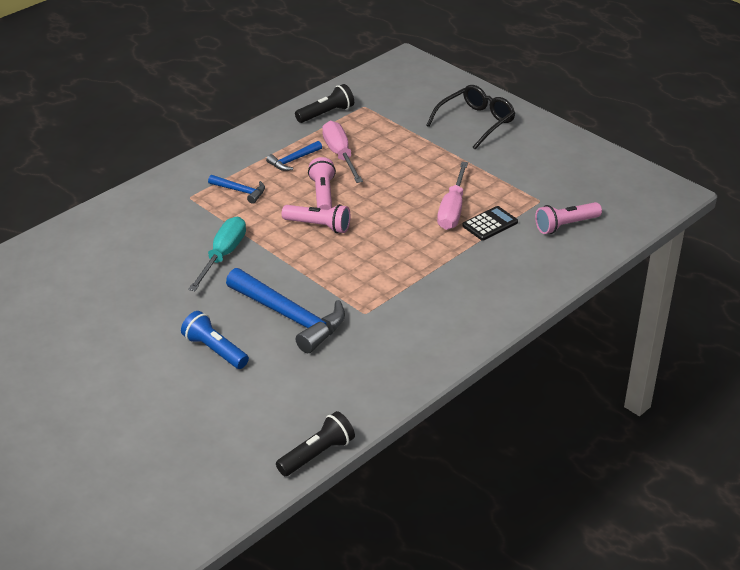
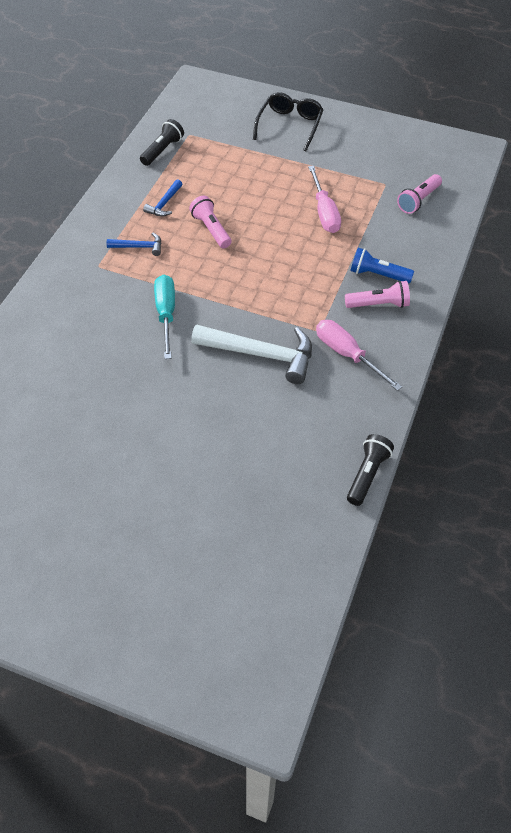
camera: 25 degrees left, 15 degrees up
blue flashlight [181,311,249,369] -> blue flashlight moved to [350,248,414,283]
blue hammer [226,268,345,353] -> white hammer [191,325,312,384]
pink flashlight [282,204,350,233] -> pink flashlight moved to [345,281,410,308]
pink screwdriver [322,121,363,183] -> pink screwdriver moved to [316,320,402,391]
black calculator [462,206,518,241] -> none

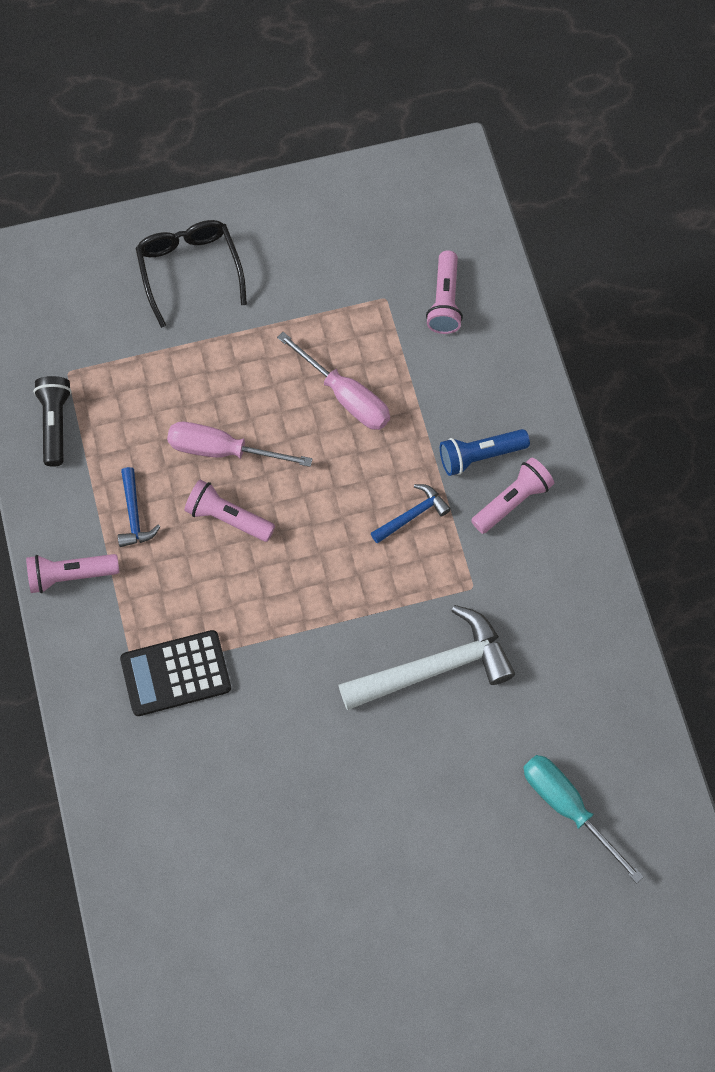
camera: 35 degrees left, 15 degrees up
blue hammer [107,233,162,256] -> blue hammer moved to [371,484,451,544]
turquoise screwdriver [154,275,175,359] -> turquoise screwdriver moved to [523,755,644,883]
pink screwdriver [316,320,402,391] -> pink screwdriver moved to [167,422,313,467]
black flashlight [347,434,394,506] -> none
none -> pink flashlight [26,554,119,593]
none -> black calculator [120,630,231,716]

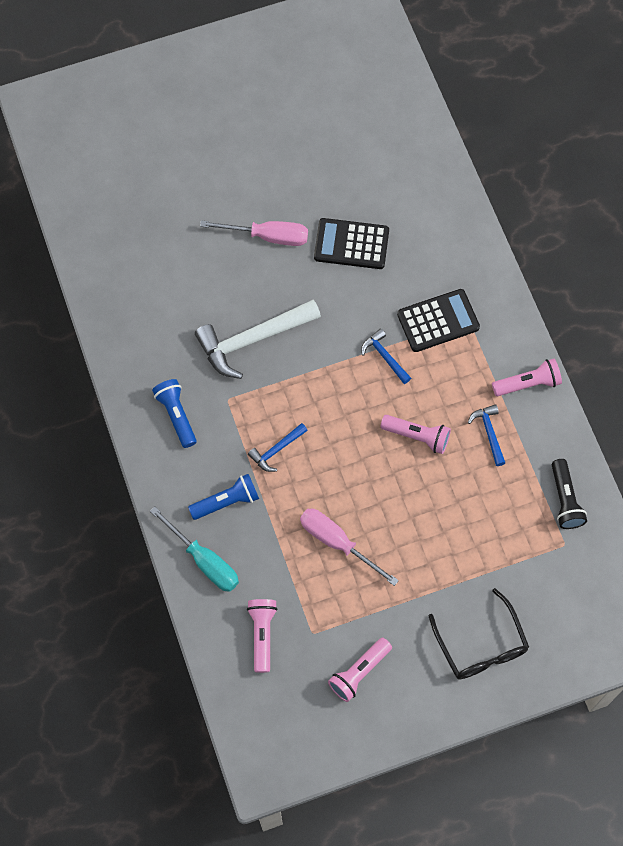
camera: 175 degrees right, 0 degrees up
pink screwdriver [167,422,313,467] -> pink screwdriver moved to [200,220,308,246]
pink flashlight [471,458,554,534] -> pink flashlight moved to [328,638,392,702]
turquoise screwdriver [523,755,644,883] -> turquoise screwdriver moved to [150,506,239,592]
none -> blue flashlight [152,379,197,448]
none -> black calculator [314,218,389,269]
none -> blue hammer [361,329,411,384]

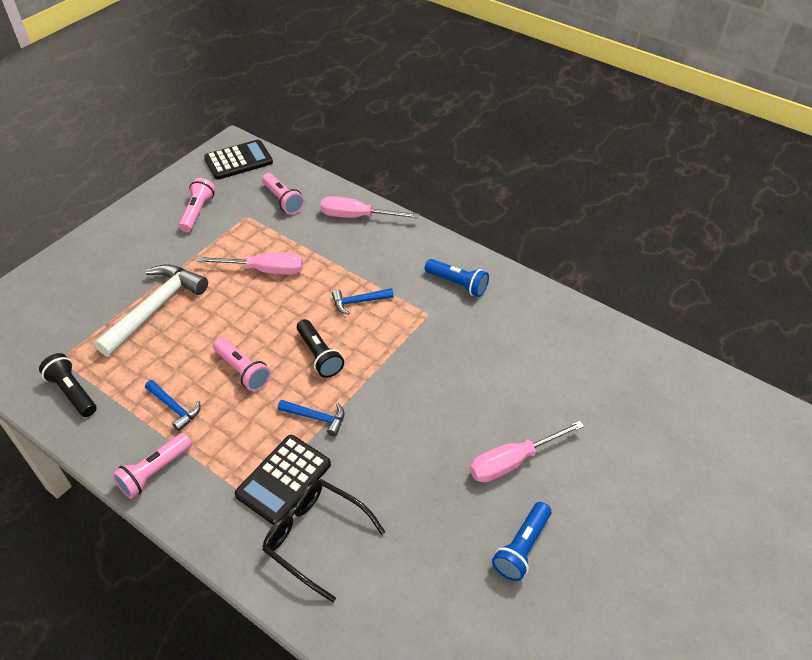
camera: 145 degrees right, 20 degrees down
turquoise screwdriver [150,506,239,592] -> pink screwdriver [320,196,419,218]
blue flashlight [188,474,259,520] -> blue flashlight moved to [492,502,551,581]
white hammer [195,300,321,379] -> white hammer moved to [94,264,208,357]
blue hammer [248,423,308,472] -> blue hammer turned 120 degrees counterclockwise [332,288,394,315]
black calculator [314,218,389,269] -> black calculator moved to [204,140,273,180]
pink flashlight [380,415,451,454] -> pink flashlight turned 120 degrees counterclockwise [213,338,271,391]
black glasses [429,588,529,679] -> black glasses moved to [262,479,385,603]
none -> black flashlight [297,319,344,378]

